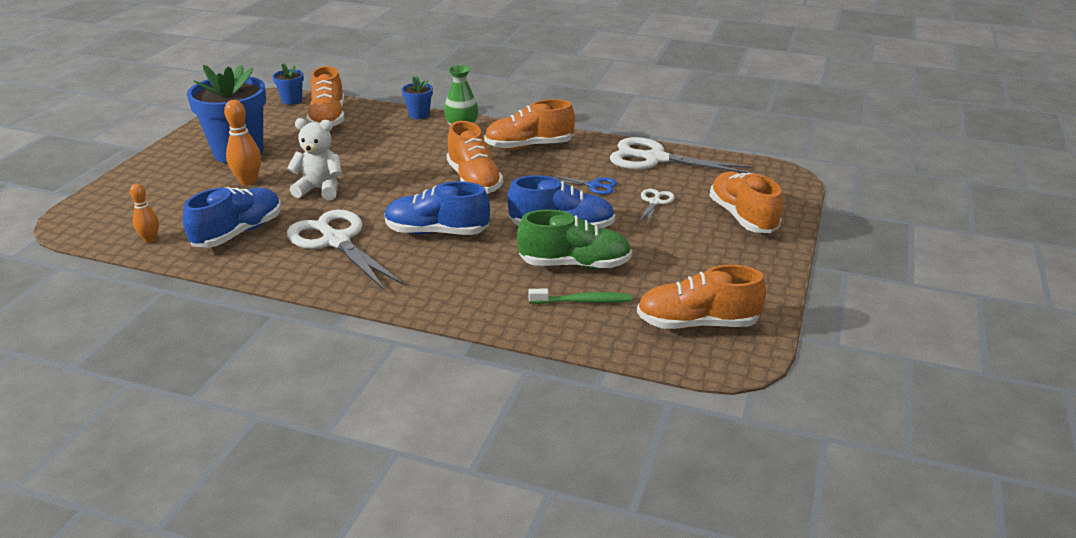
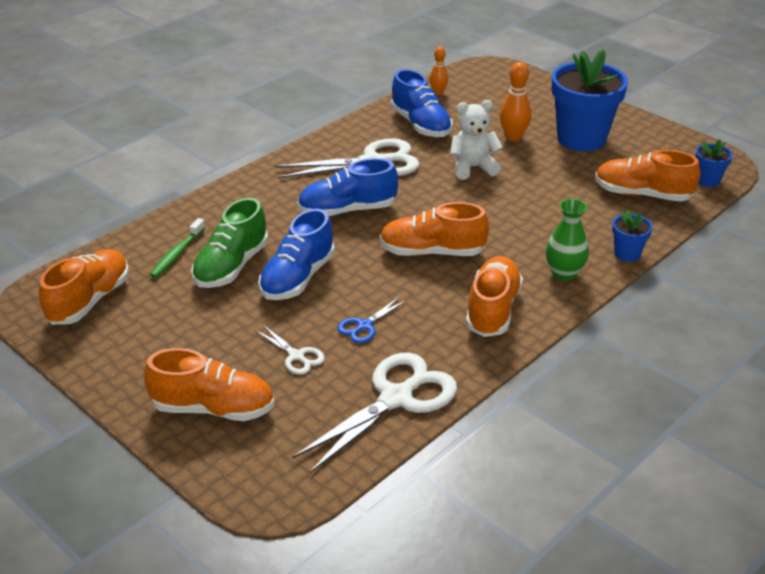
camera: 115 degrees right, 5 degrees up
white teddy bear [287,118,342,200] -> white teddy bear turned 135 degrees counterclockwise [450,100,503,180]
blue shoe [384,181,490,235] -> blue shoe turned 135 degrees counterclockwise [297,158,398,217]

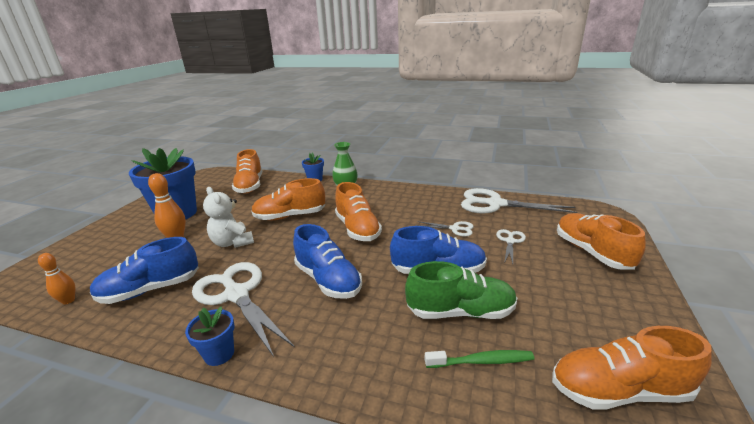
camera: 115 degrees left, 10 degrees down
blue scissors [337,297,407,343] -> white scissors [416,221,474,236]
blue shoe [391,69,453,137] -> blue shoe turned 150 degrees counterclockwise [90,237,199,304]
orange shoe [466,256,523,337] -> orange shoe moved to [251,178,325,220]
blue flower pot [695,139,733,187] -> blue flower pot moved to [185,307,234,366]

